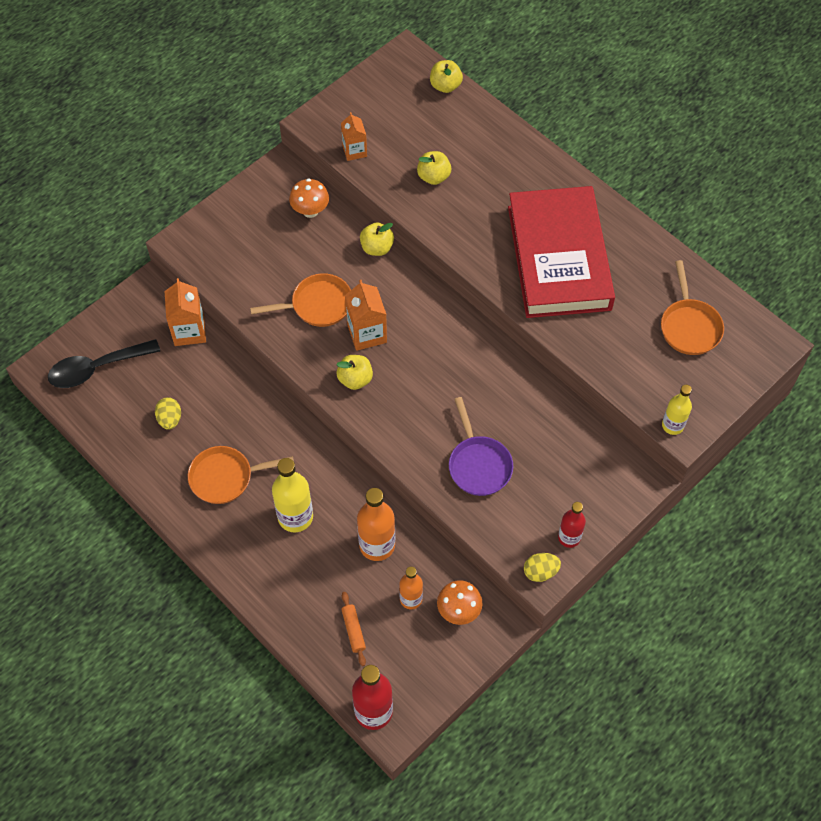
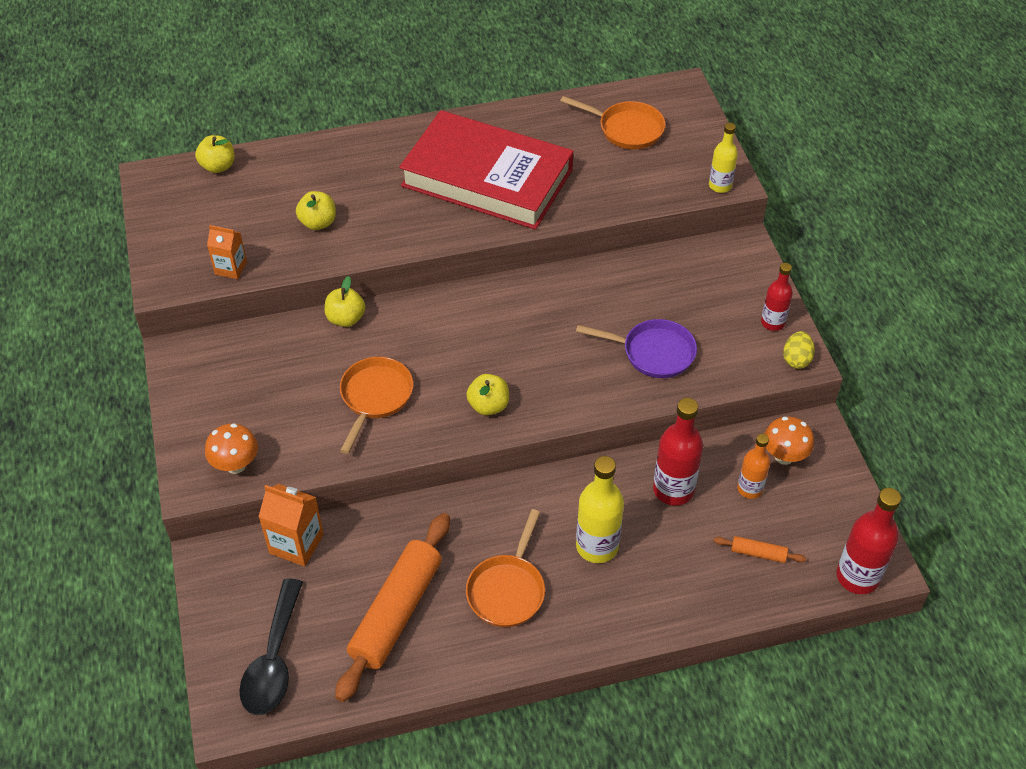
camera: 60 degrees left, 10 degrees down
yellow egg [155,397,181,430] -> orange rolling pin [335,513,450,702]
orange mushroom [289,179,329,218] -> orange mushroom moved to [205,423,258,474]
orange carton [345,280,387,351] -> none
orange bottle [357,488,395,561] -> red bottle [653,398,703,506]

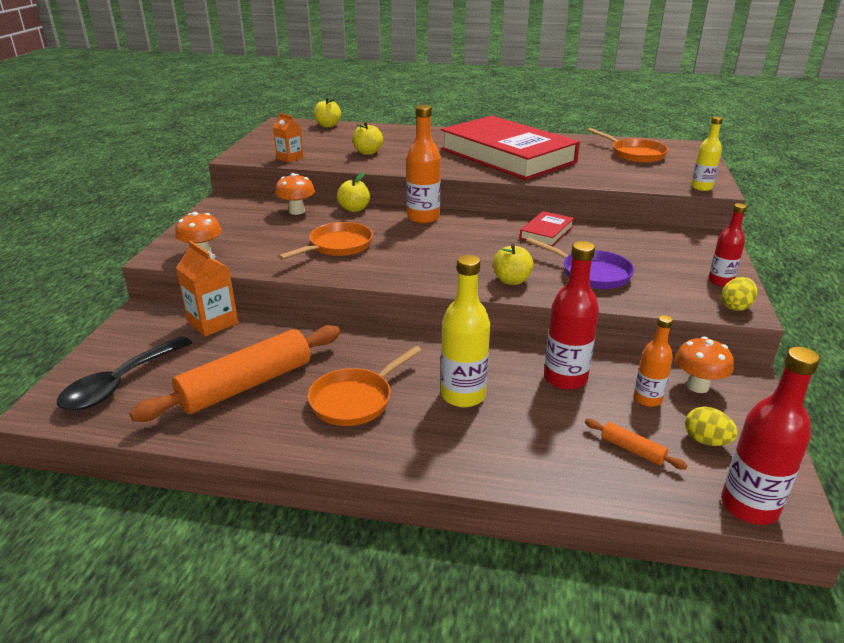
camera: 25 degrees right, 20 degrees down
yellow apple [466,374,509,416] -> yellow apple moved to [493,244,534,285]
none -> orange mushroom [275,173,315,215]
none -> orange bottle [406,105,441,224]
none -> red book [520,211,574,246]
none -> yellow egg [685,407,738,446]

